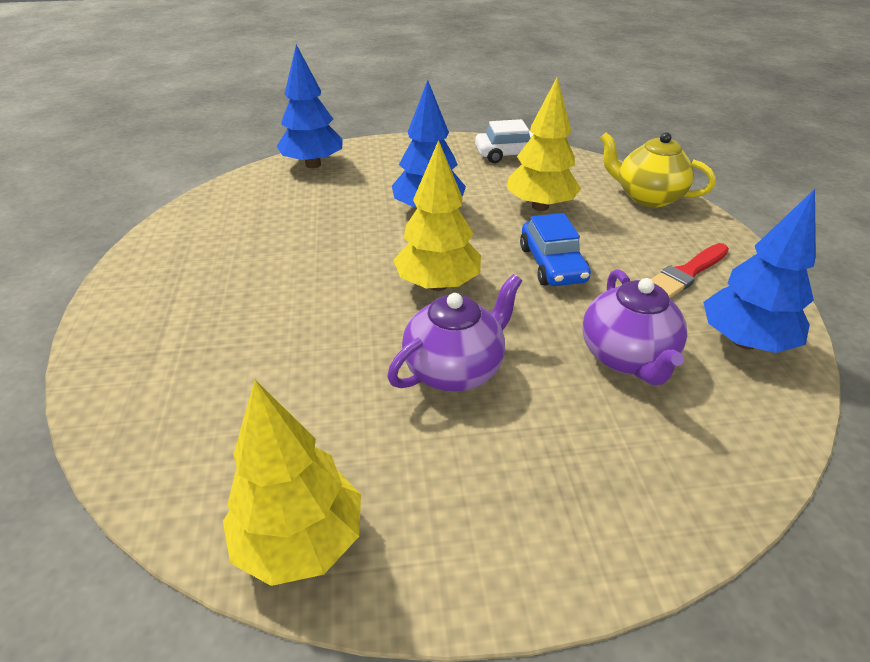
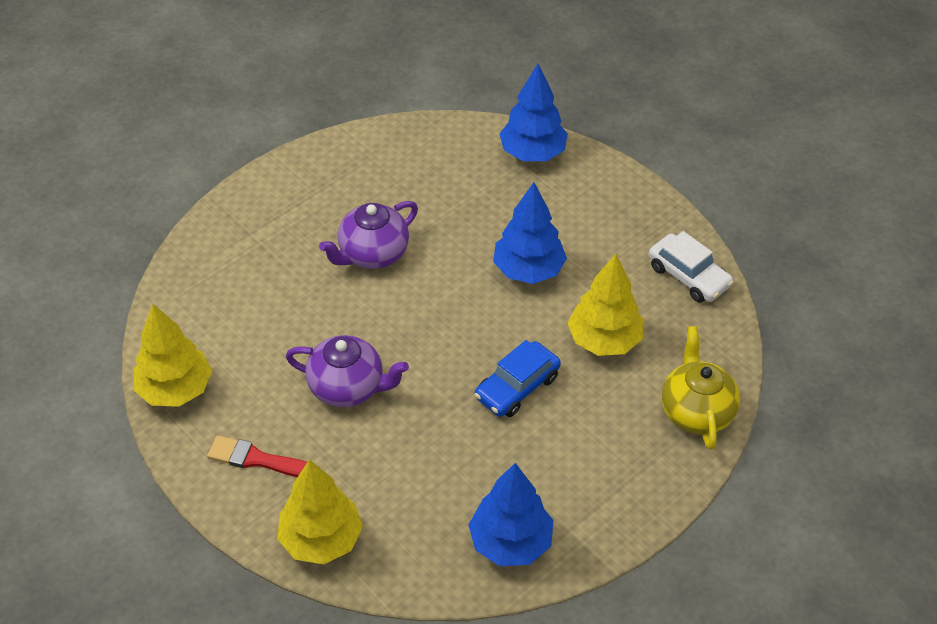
camera: 55 degrees right, 10 degrees up
yellow tree [393,140,481,291] -> yellow tree moved to [277,460,363,564]
purple teapot [582,269,687,385] -> purple teapot moved to [319,201,418,269]
red brush [651,243,729,298] -> red brush moved to [207,436,320,477]

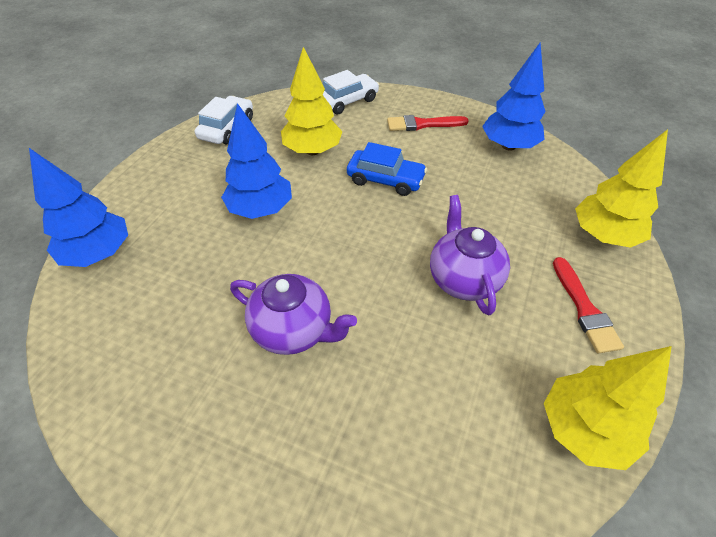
camera: 115 degrees left, 0 degrees up
yellow teapot [661,326,740,450] -> white car [323,70,379,115]
none -> red brush [387,115,469,131]

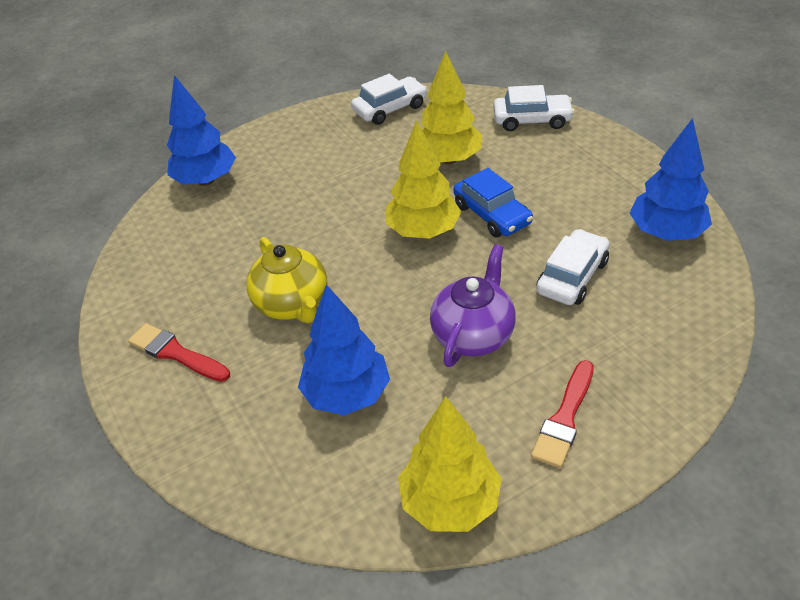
camera: 40 degrees right, 5 degrees down
blue tree [221,103,292,219] -> blue tree moved to [298,284,390,415]
purple teapot [230,274,357,355] -> yellow teapot [246,237,327,323]
red brush [387,115,469,131] -> red brush moved to [128,323,230,382]
yellow tree [575,129,668,248] -> yellow tree moved to [386,120,461,239]
none -> white car [536,229,610,305]

